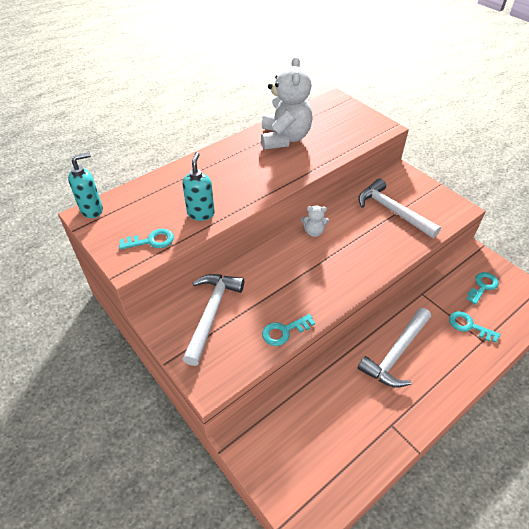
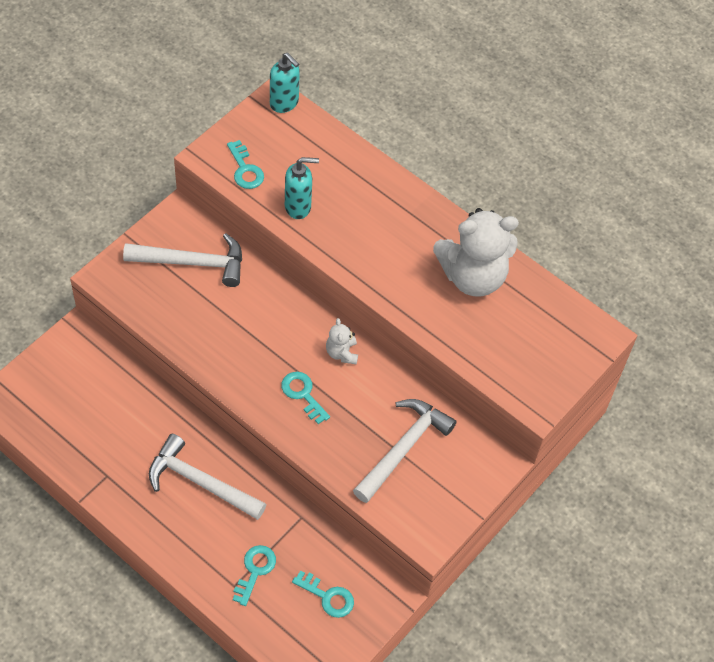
camera: 75 degrees right, 10 degrees up
turquoise key [262,314,315,346] -> turquoise key moved to [281,372,330,424]

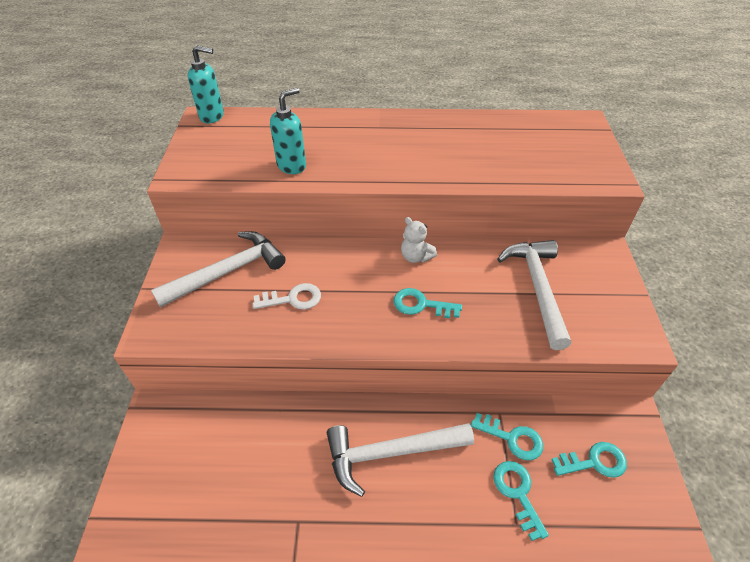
camera: 35 degrees left, 10 degrees down
turquoise key [227,140,264,189] -> turquoise key moved to [471,413,543,460]
white teddy bear [433,208,519,297] -> none
none -> white key [253,283,321,310]

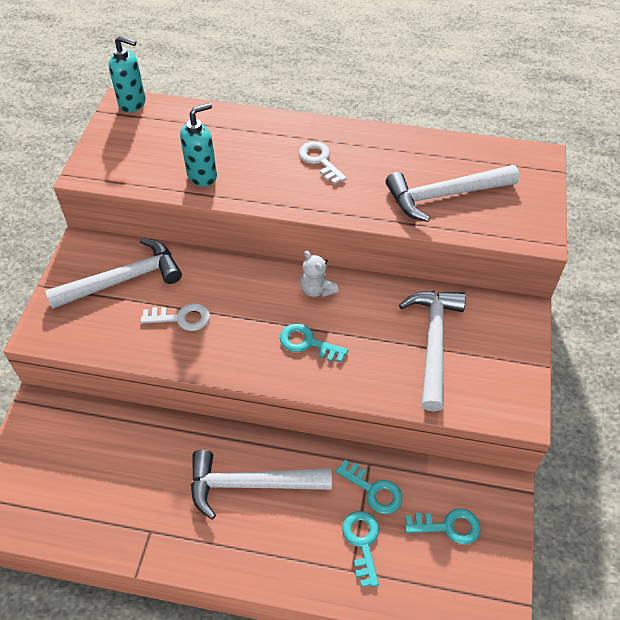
camera: 10 degrees right, 5 degrees up
none -> white key [299,141,347,185]
none -> white hammer [386,165,519,222]

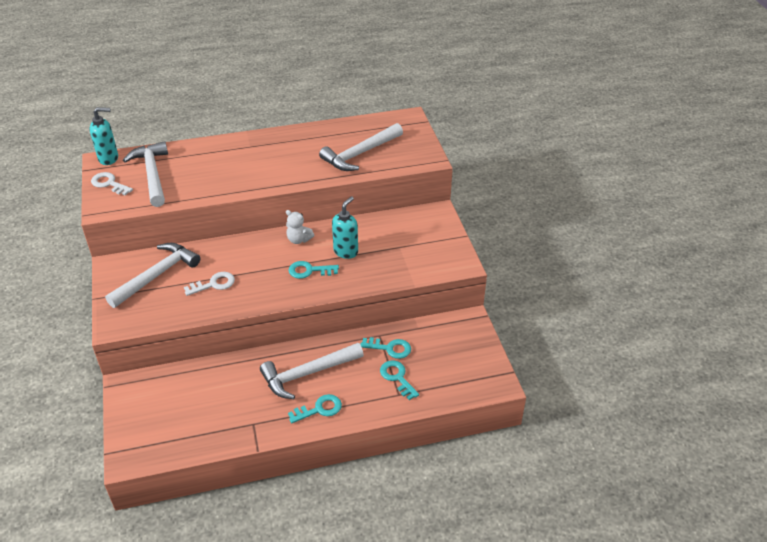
camera: 25 degrees left, 10 degrees down
turquoise soap dispenser [180,103,217,187] -> turquoise soap dispenser moved to [332,196,358,259]
white key [299,141,347,185] -> white key moved to [91,172,133,195]
white hammer [399,291,466,412] -> white hammer moved to [123,141,168,207]
turquoise key [405,509,480,544] -> turquoise key moved to [288,394,342,423]

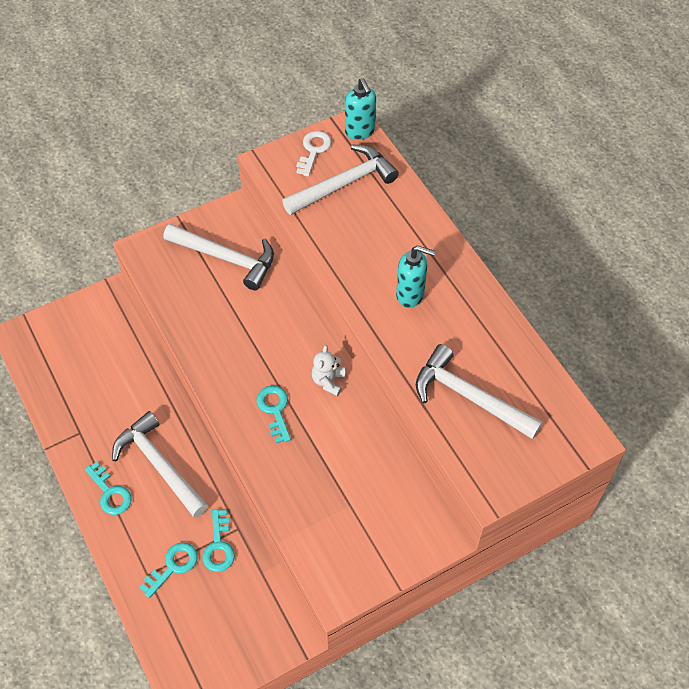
camera: 75 degrees right, 15 degrees up
white key [184,272,235,296] -> none
turquoise soap dispenser [332,196,358,259] -> turquoise soap dispenser moved to [396,246,435,308]

